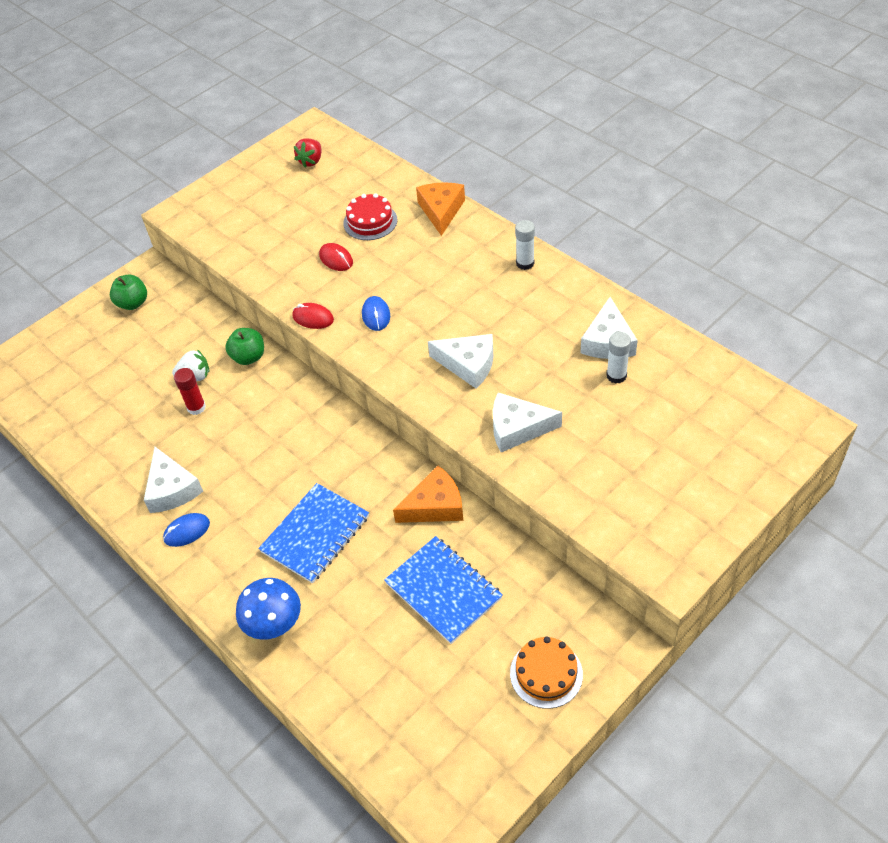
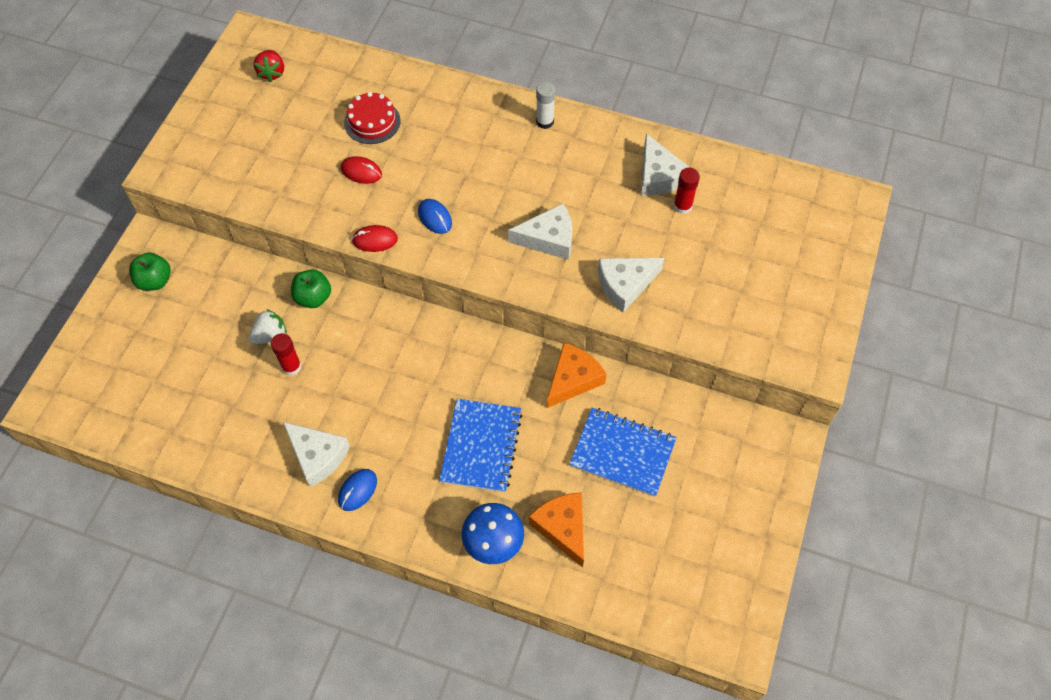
camera: 30 degrees left, 10 degrees up
orange cheese [416,182,465,236] -> orange cheese moved to [529,492,584,567]
orange cake [510,637,583,709] -> none
white glue stick [606,332,631,384] -> red glue stick [673,168,700,214]

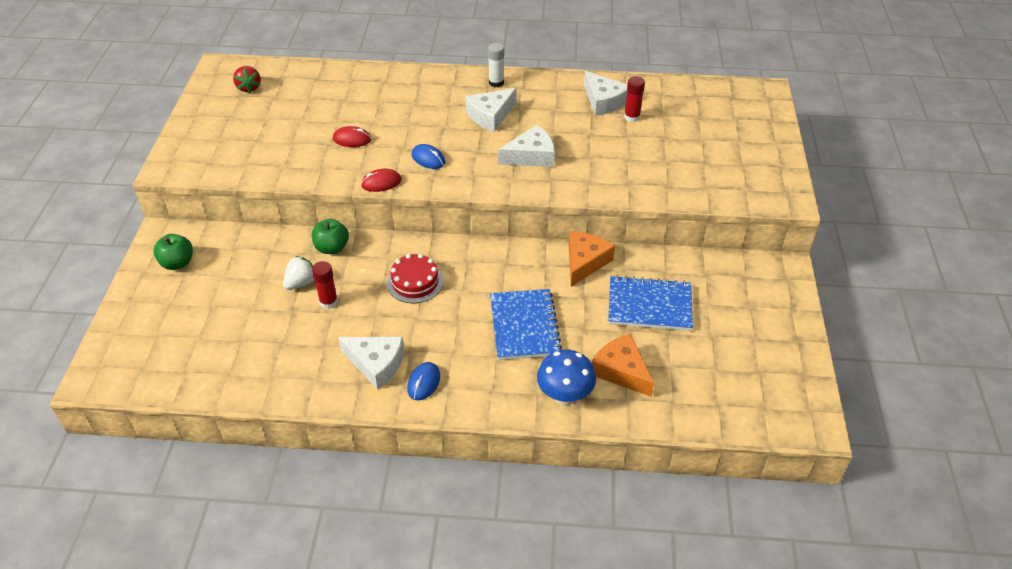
camera: 15 degrees left, 15 degrees down
red cake [344,92,401,144] -> red cake moved to [387,254,443,303]
white cheese [598,258,664,312] -> white cheese moved to [466,88,517,132]

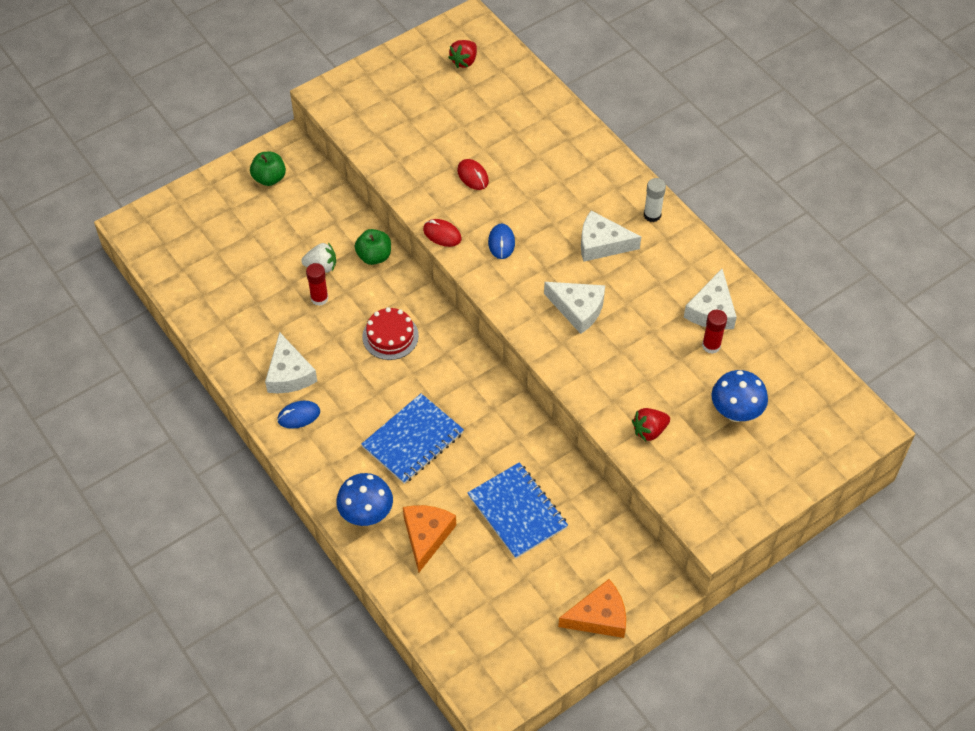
camera: 50 degrees right, 10 degrees up
orange cheese [569,231,615,287] -> orange cheese moved to [558,579,626,638]
none -> red strawberry [632,408,670,441]
none -> blue mushroom [712,370,768,422]

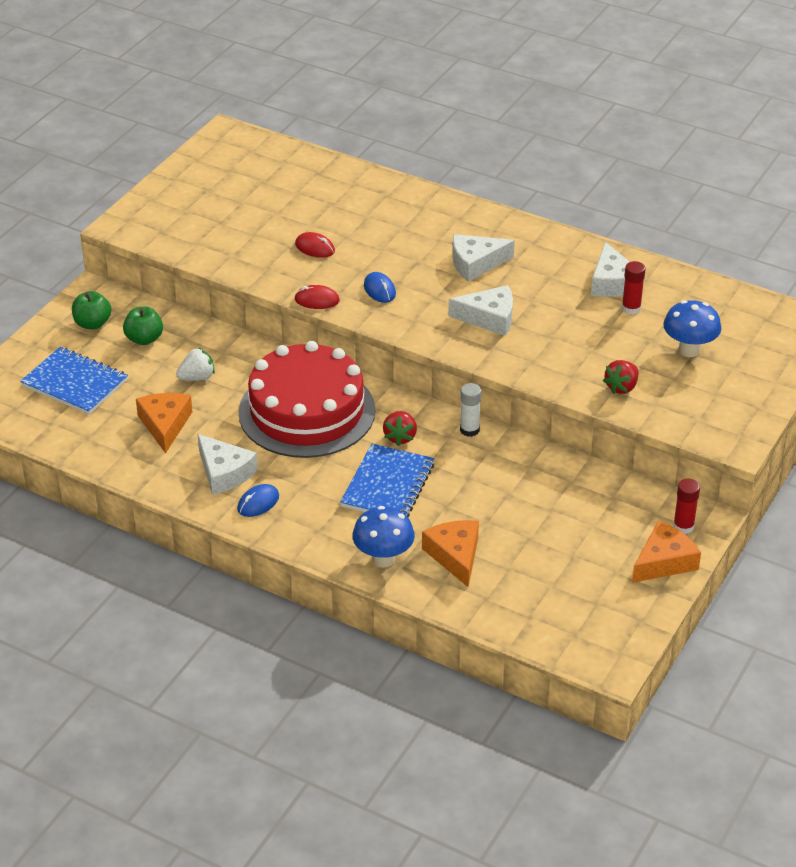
camera: 25 degrees left, 15 degrees down
red glue stick [306,263,329,306] -> red glue stick moved to [673,479,700,534]
green apple [355,229,391,265] -> green apple moved to [123,307,163,345]
red cake [362,307,419,360] -> red cake [238,341,376,458], size x2.22
red strawberry [448,40,477,68] -> red strawberry moved to [383,411,417,446]
blue notebook [468,462,568,559] -> blue notebook moved to [20,347,128,415]
white glue stick [644,178,666,222] -> white glue stick moved to [460,383,482,437]
none -> orange cheese [136,393,192,453]

